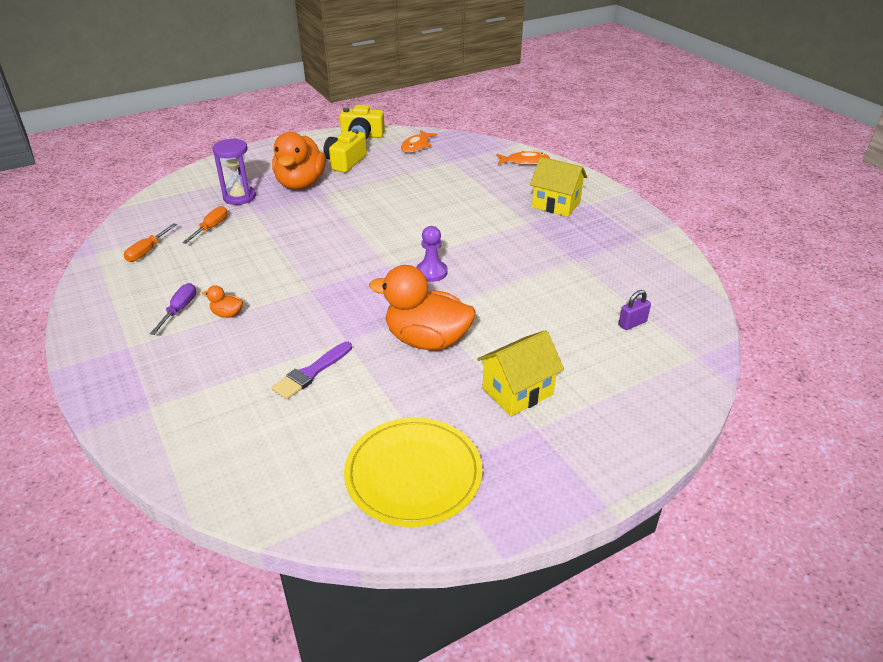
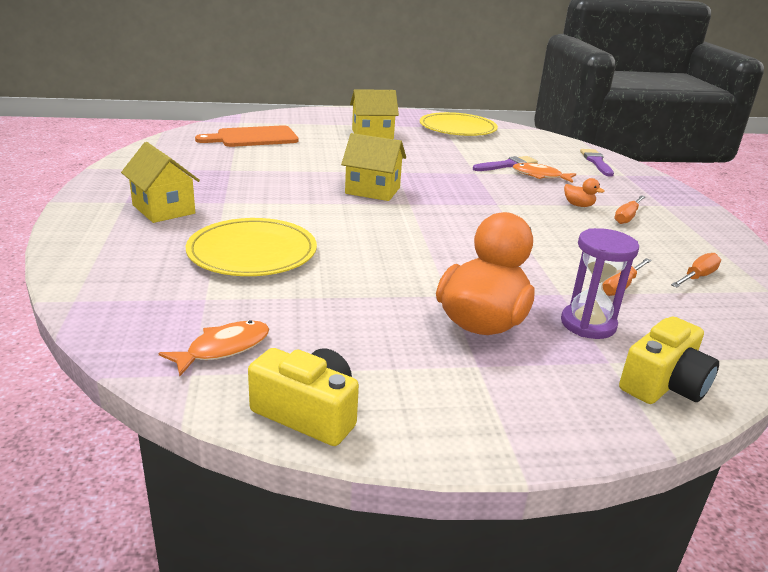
camera: 160 degrees left, 10 degrees down
purple screwdriver [150,283,196,335] -> orange screwdriver [614,195,646,224]
yellow camera [323,129,367,173] -> yellow camera moved to [619,317,719,404]
orange duck [369,265,476,350] -> none
purple pawn [416,226,448,282] -> yellow house [341,133,406,201]
orange fish [496,151,550,165] -> orange fish moved to [513,163,576,183]
purple padlock [619,290,651,330] -> orange cutting board [195,125,299,147]
none -> yellow plate [186,218,317,276]
none -> purple brush [580,149,614,177]

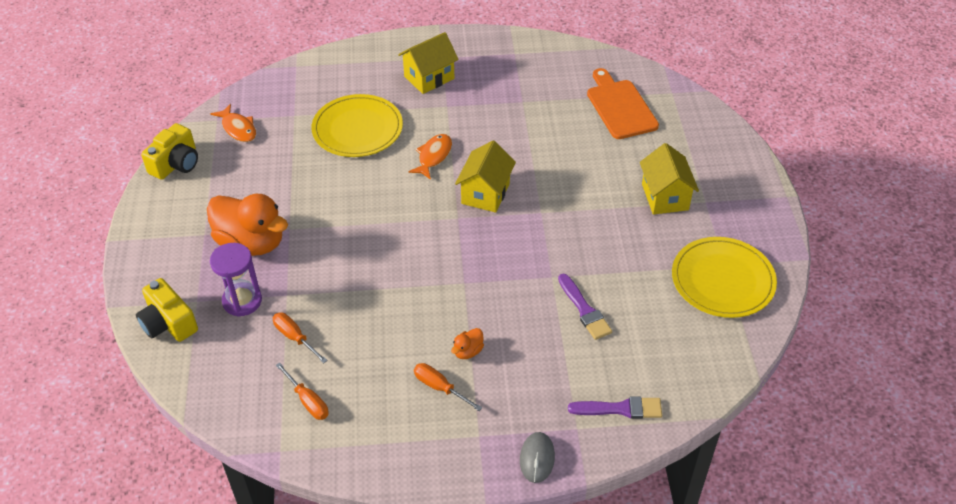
camera: 95 degrees right, 20 degrees up
orange fish [513,163,576,183] -> orange fish moved to [408,134,452,180]
none -> grey mouse [520,432,555,483]

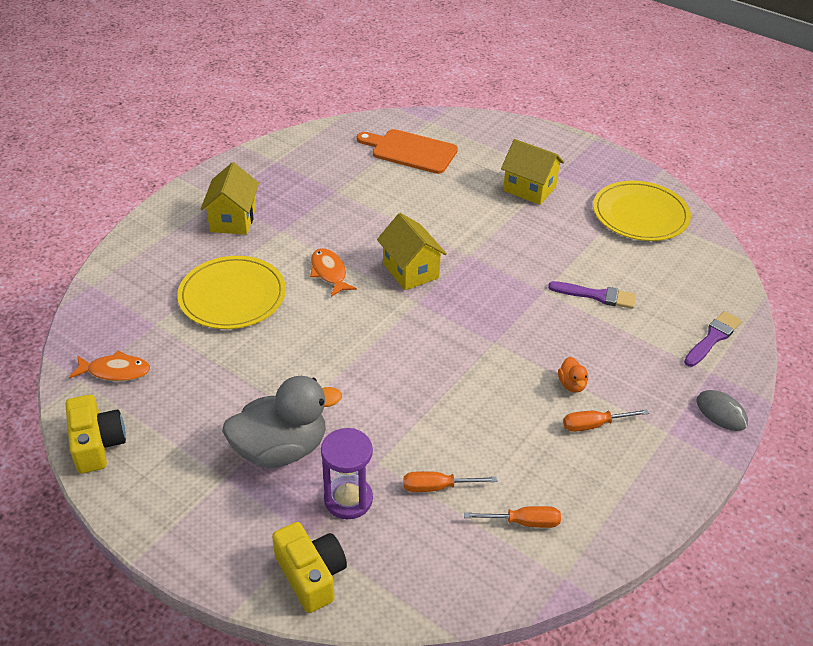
camera: 50 degrees left, 5 degrees down
yellow camera [136,278,198,342] -> yellow camera turned 120 degrees counterclockwise [272,522,347,613]
orange duck [207,194,288,256] -> grey duck [222,376,342,468]

